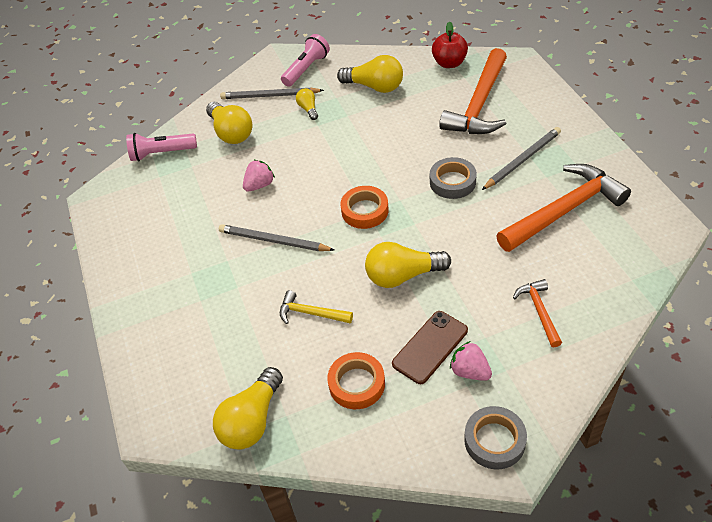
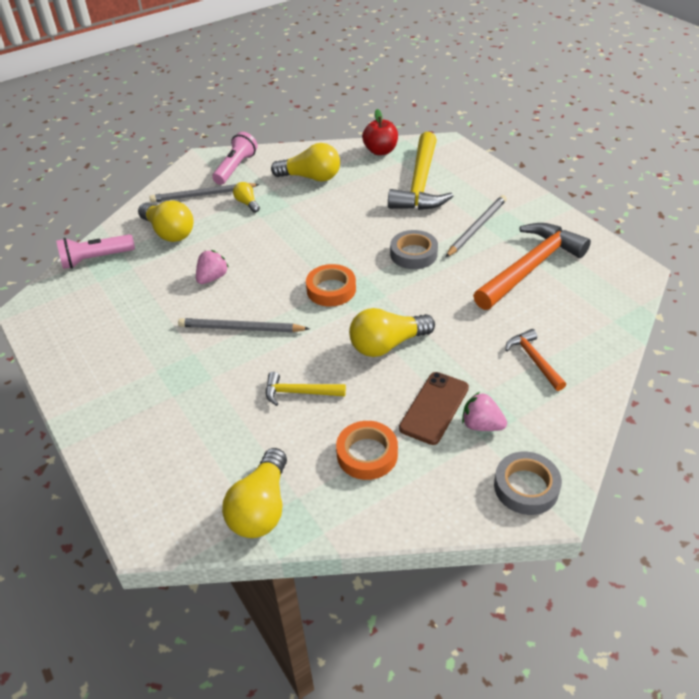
camera: 15 degrees left, 5 degrees down
orange hammer [439,48,507,134] -> yellow hammer [388,132,453,210]

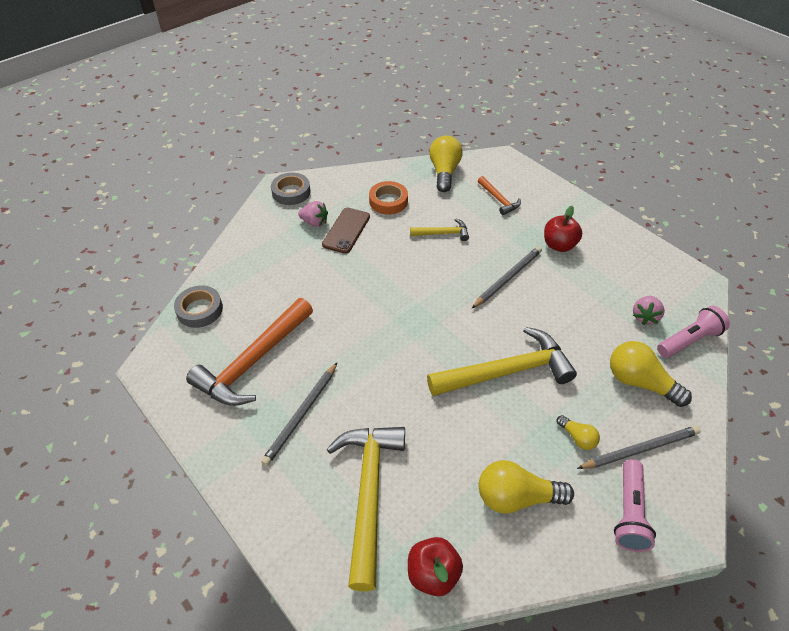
camera: 170 degrees right, 5 degrees up
grey pencil [178,318,310,332] -> grey pencil turned 45 degrees counterclockwise [471,246,542,309]
pink strawberry [196,250,229,284] -> pink strawberry moved to [633,296,665,325]
orange tape [306,264,356,306] -> none
yellow light bulb [349,308,435,357] -> none
grey tape [390,230,438,269] -> grey tape moved to [174,286,223,328]
orange hammer [505,329,566,391] -> orange hammer moved to [478,176,521,215]
none -> yellow hammer [427,327,577,396]
none -> red apple [544,206,582,252]

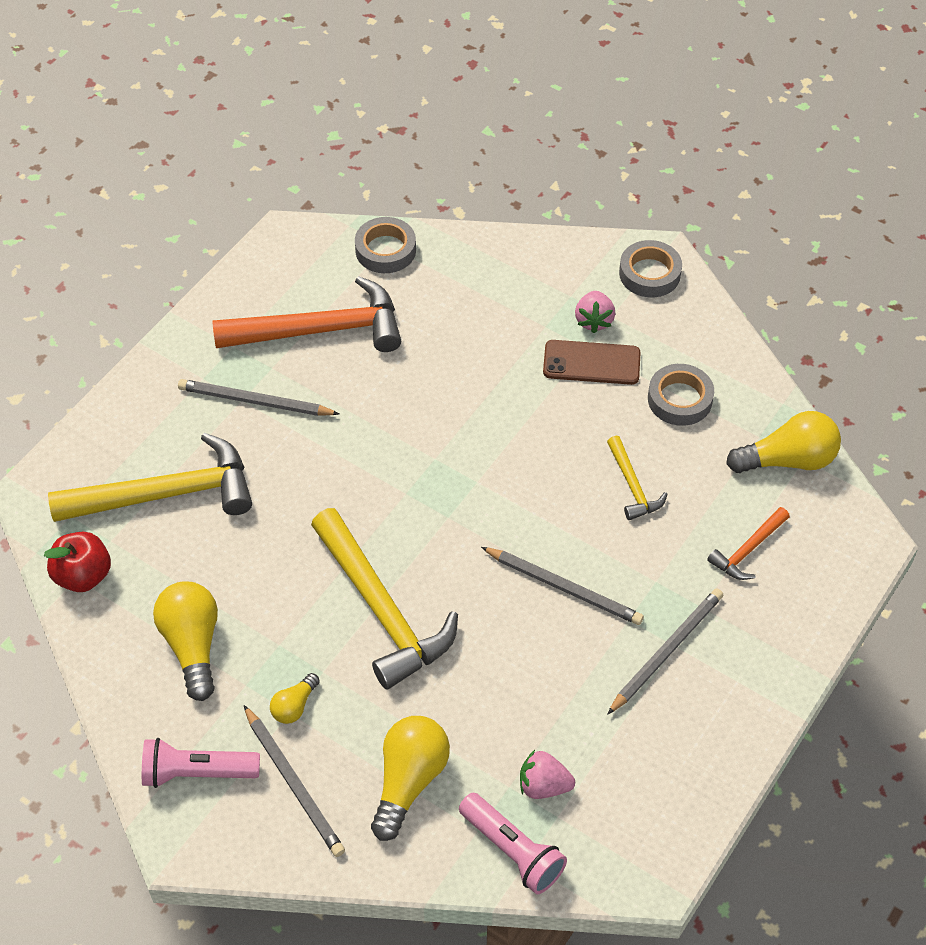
camera: 75 degrees right, 5 degrees up
orange hammer [186,298,313,406] -> orange hammer turned 150 degrees clockwise [213,276,401,352]
orange tape [369,181,408,215] -> grey tape [648,364,714,426]
red apple [544,206,582,252] -> grey pencil [607,588,723,715]

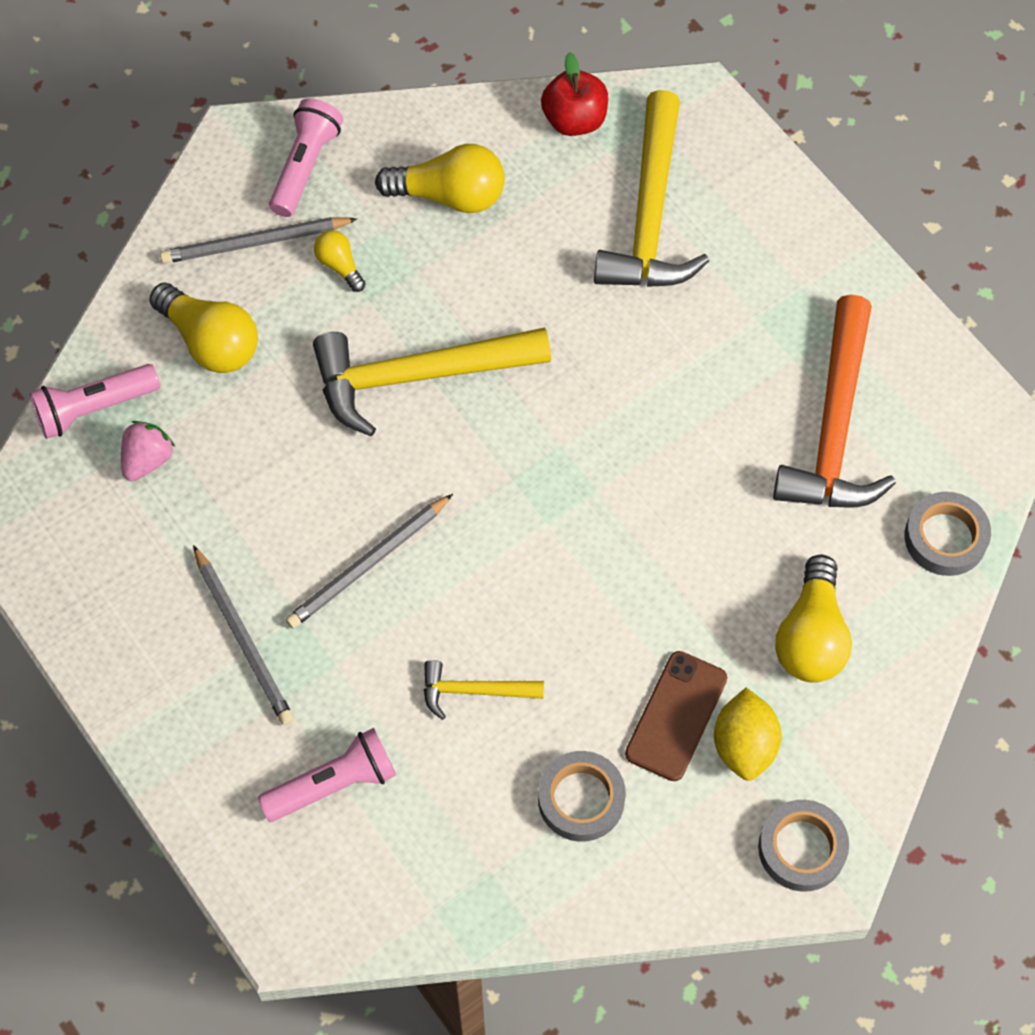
camera: 110 degrees right, 10 degrees up
grey pencil [178,379,339,416] -> none
pink strawberry [575,291,615,333] -> yellow lemon [714,687,782,781]
orange hammer [707,507,790,580] -> pink flashlight [258,728,396,822]
yellow light bulb [726,411,841,473] -> yellow light bulb moved to [775,555,852,683]

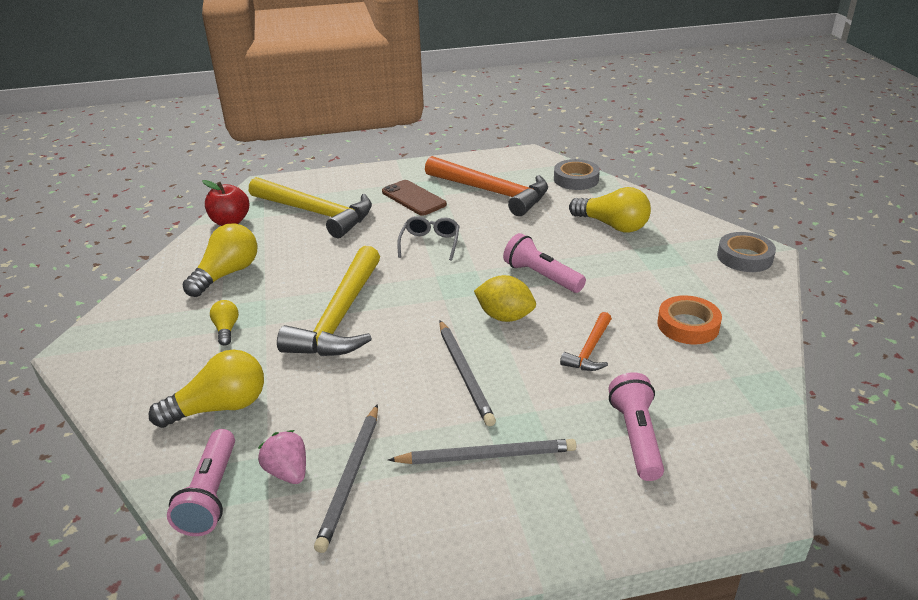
camera: 65 degrees left, 30 degrees down
grey pencil [160,217,357,264] -> grey pencil moved to [314,404,378,553]
pink flashlight [269,98,343,217] -> pink flashlight moved to [503,233,586,293]
yellow light bulb [314,230,366,292] -> yellow light bulb turned 90 degrees clockwise [210,300,239,345]
yellow hammer [424,660,544,720] -> orange hammer [560,312,612,371]
grey tape [538,751,626,842] -> orange tape [657,295,722,344]
brown phone [625,651,727,781] -> brown phone moved to [382,180,447,216]
yellow lemon [714,687,782,781] -> yellow lemon moved to [474,275,536,322]
none -> grey glasses [397,216,460,261]

